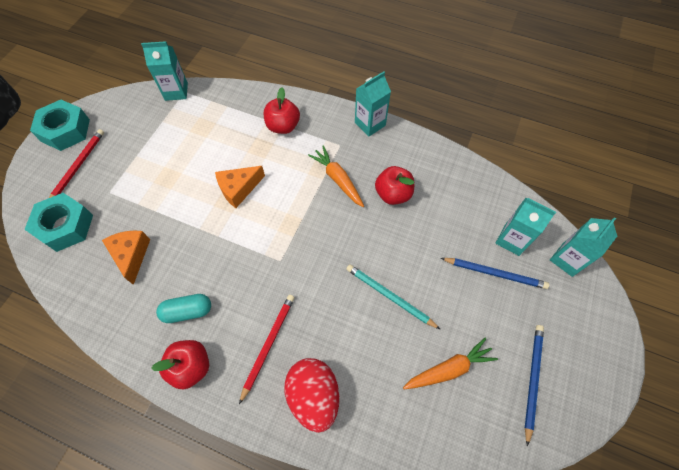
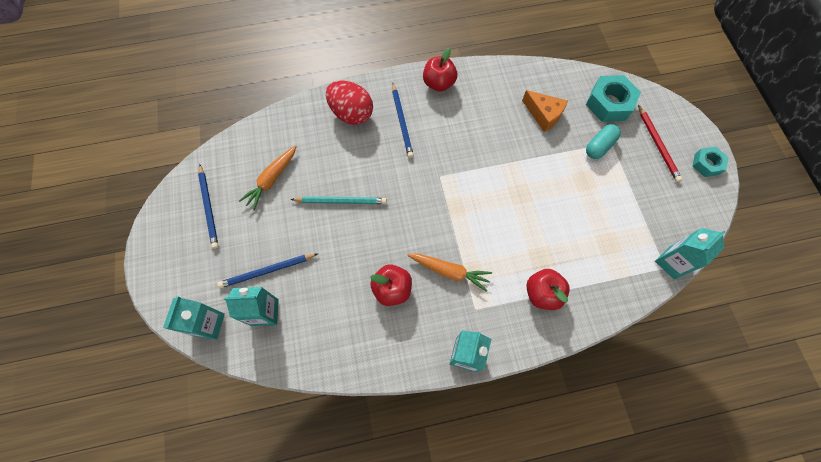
camera: 145 degrees right, 5 degrees up
turquoise nut [30,100,90,151] -> turquoise nut [692,147,728,177], size x0.60
turquoise capsule [156,294,211,323] -> turquoise capsule moved to [586,124,621,159]
orange cheese [215,166,265,208] -> none
red pencil [239,295,295,404] -> blue pencil [392,83,414,158]

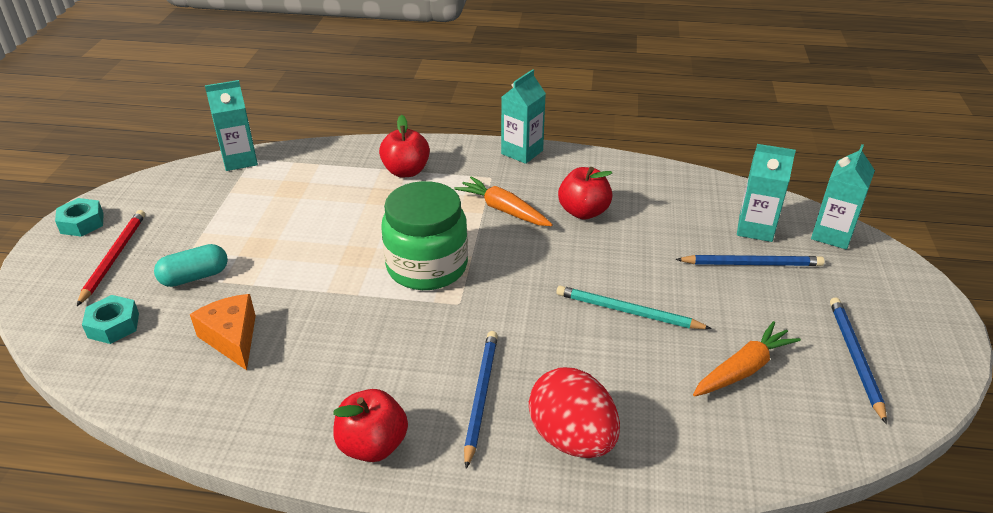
camera: 160 degrees left, 30 degrees down
turquoise nut [586,75,641,122] -> turquoise nut [82,295,139,344], size x0.60
none -> green jar [381,181,468,290]

